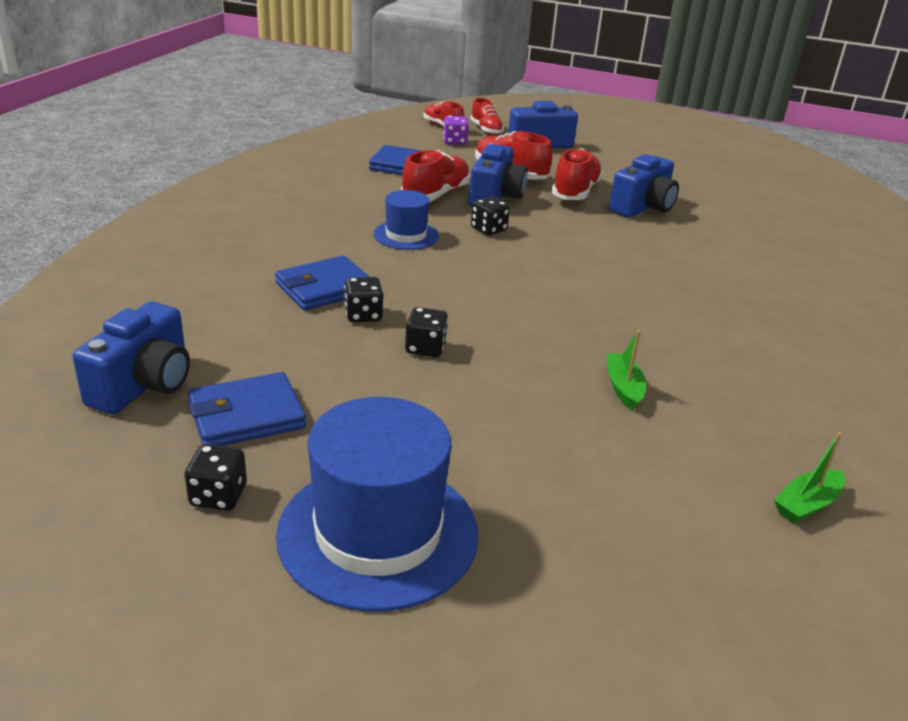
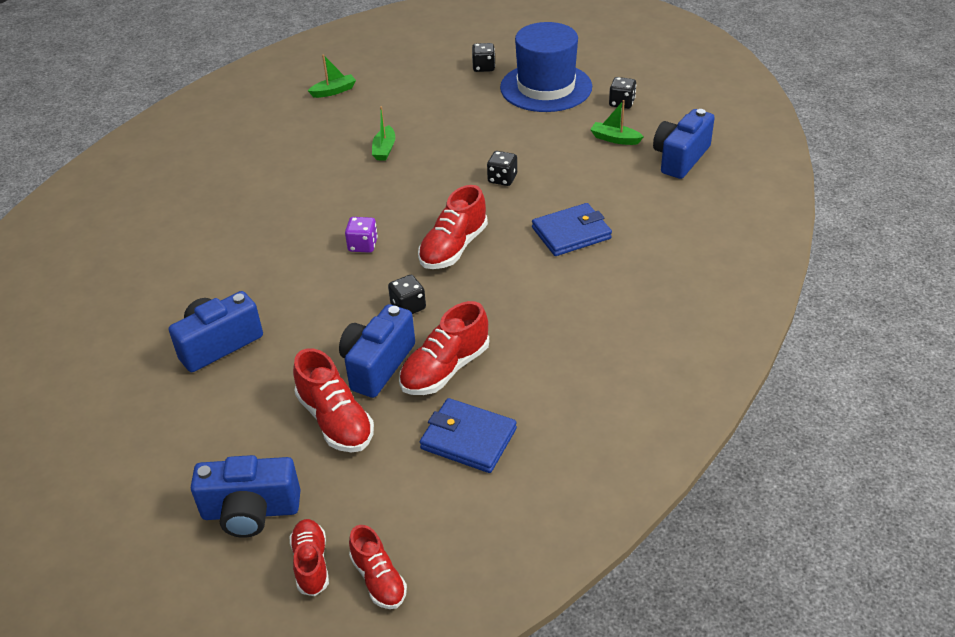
camera: 165 degrees left, 10 degrees up
blue wallet [188,372,306,446] -> green boat [590,100,644,145]
black dice [344,277,383,322] -> black dice moved to [472,43,495,72]
blue hat [373,190,439,250] -> none
purple dice [443,116,469,145] -> purple dice moved to [345,217,378,253]
red shoe [552,148,603,200] -> red shoe moved to [418,185,488,269]

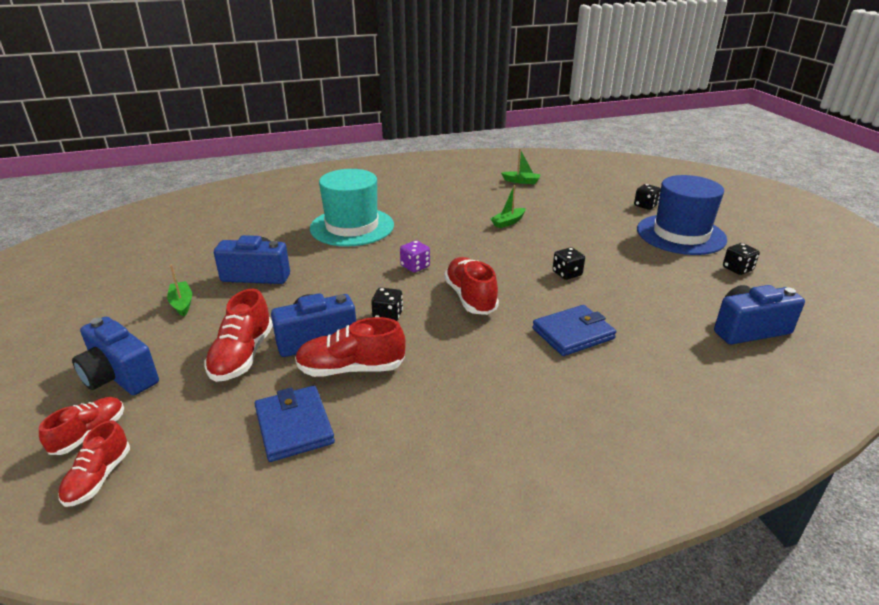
camera: 40 degrees right, 10 degrees down
red shoe [418,185,488,269] -> red shoe turned 90 degrees clockwise [444,257,499,315]
blue wallet [532,203,612,256] -> blue wallet turned 45 degrees counterclockwise [532,305,616,356]
green boat [590,100,644,145] -> green boat moved to [167,264,192,317]
none -> turquoise hat [310,169,394,246]

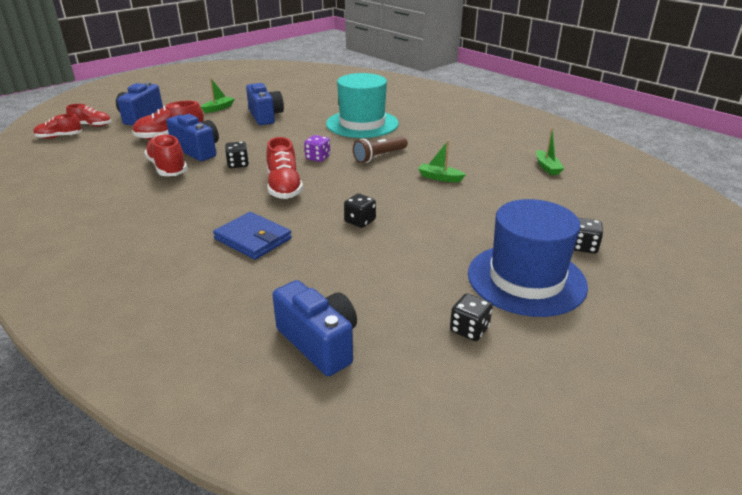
camera: 65 degrees right, 0 degrees up
blue wallet [254,386,335,462] -> none
red shoe [444,257,499,315] -> red shoe turned 120 degrees clockwise [266,137,303,199]
none -> brown flashlight [353,136,408,163]

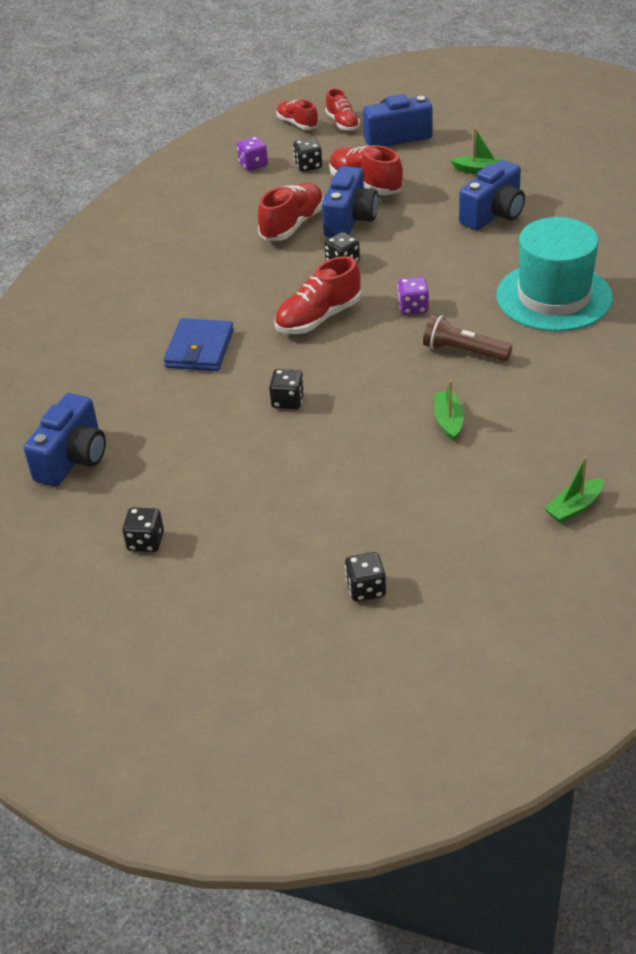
camera: 65 degrees right, 10 degrees up
blue hat [468,199,588,317] -> none
none -> purple dice [237,137,268,171]
none -> black dice [293,138,322,172]

